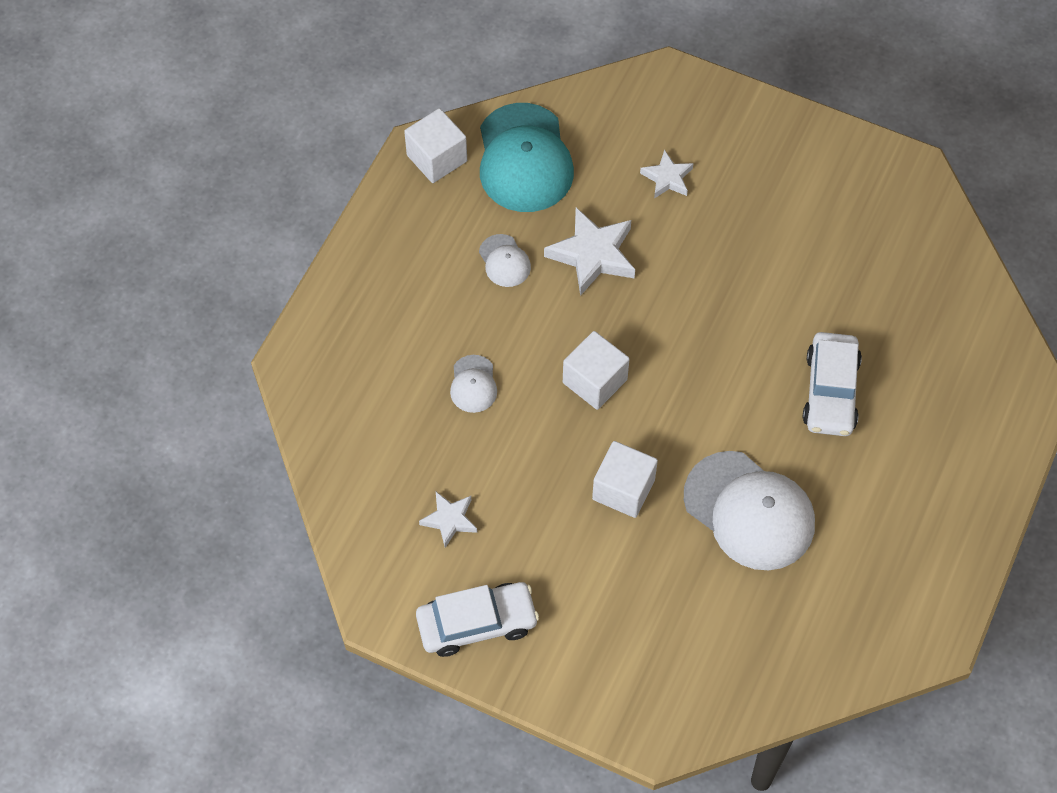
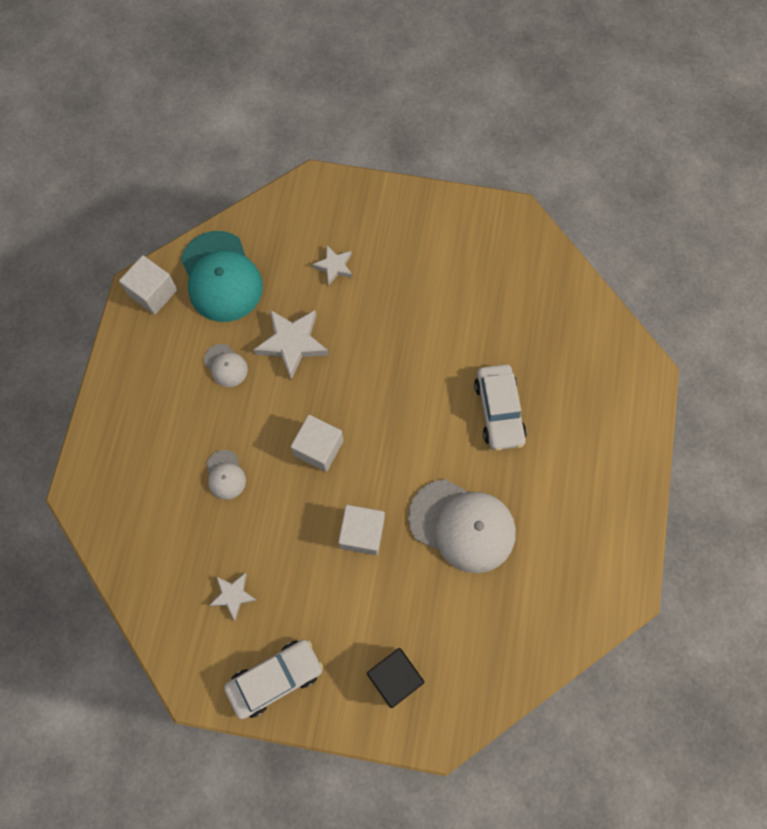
camera: 15 degrees left, 10 degrees up
none -> black cube [367,648,424,708]

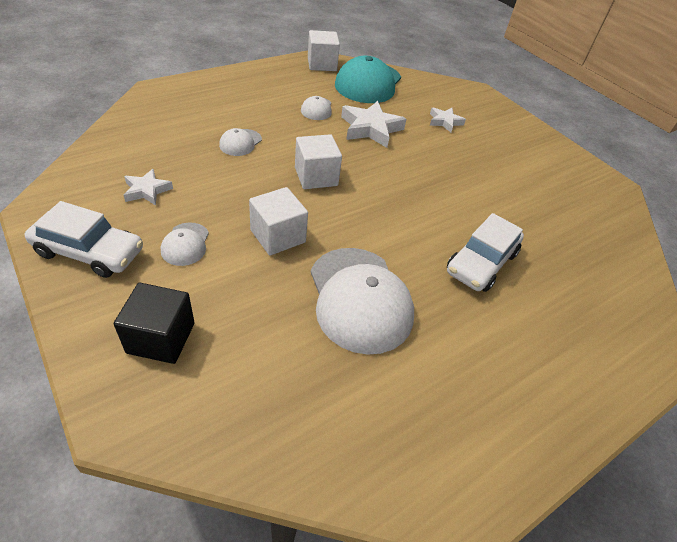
camera: 40 degrees right, 25 degrees down
none -> white cap [161,223,209,266]

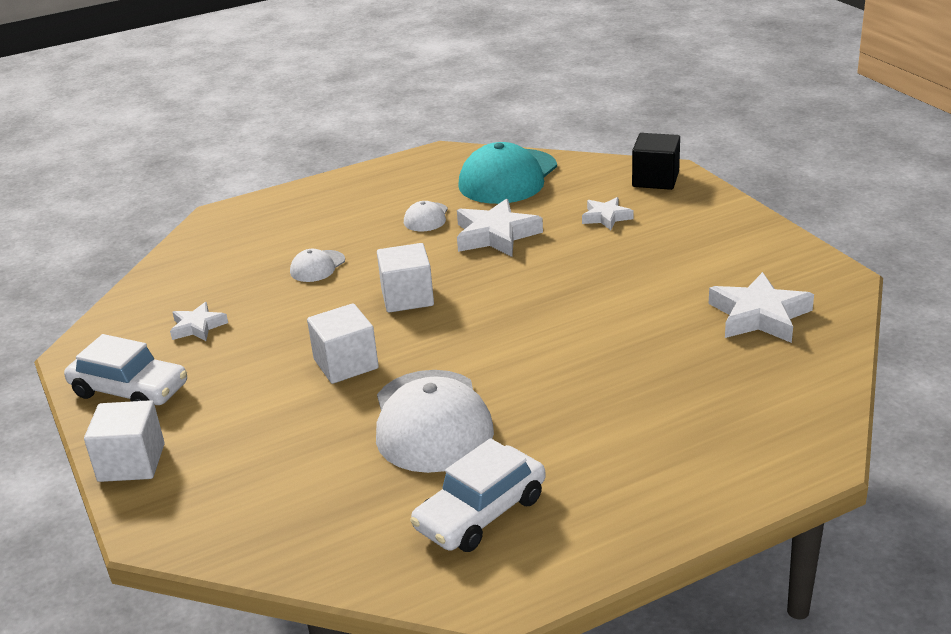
camera: 15 degrees right, 15 degrees down
black cube [114,283,195,364] -> black cube moved to [632,133,680,190]
white cap [161,223,209,266] -> none
white cube [308,30,340,71] -> white cube moved to [84,400,165,482]
white car [447,213,524,292] -> white car moved to [410,438,546,552]
none -> white star [709,272,814,343]

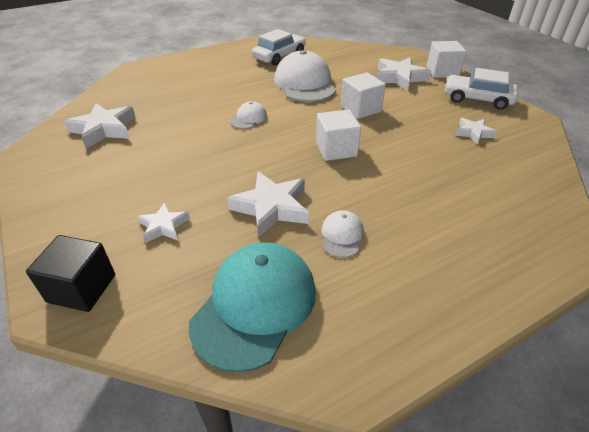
camera: 175 degrees right, 10 degrees up
white cap [290,249,345,282] -> white cap moved to [230,101,267,129]
none -> white star [376,57,431,91]

